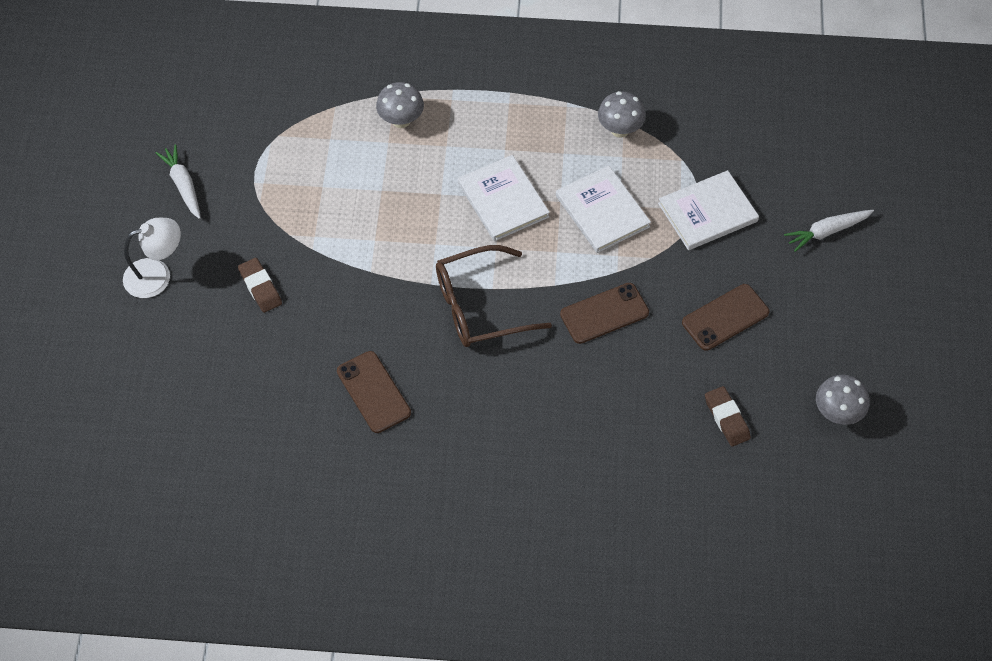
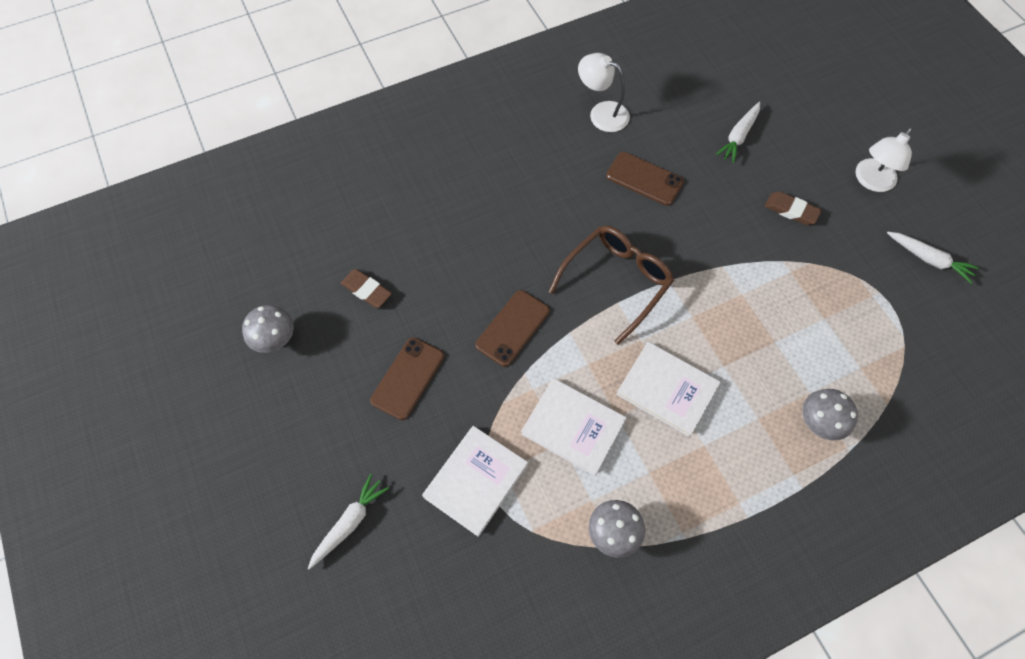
camera: 150 degrees right, 5 degrees up
none -> white lamp [578,53,630,132]
none -> white carrot [716,102,760,163]

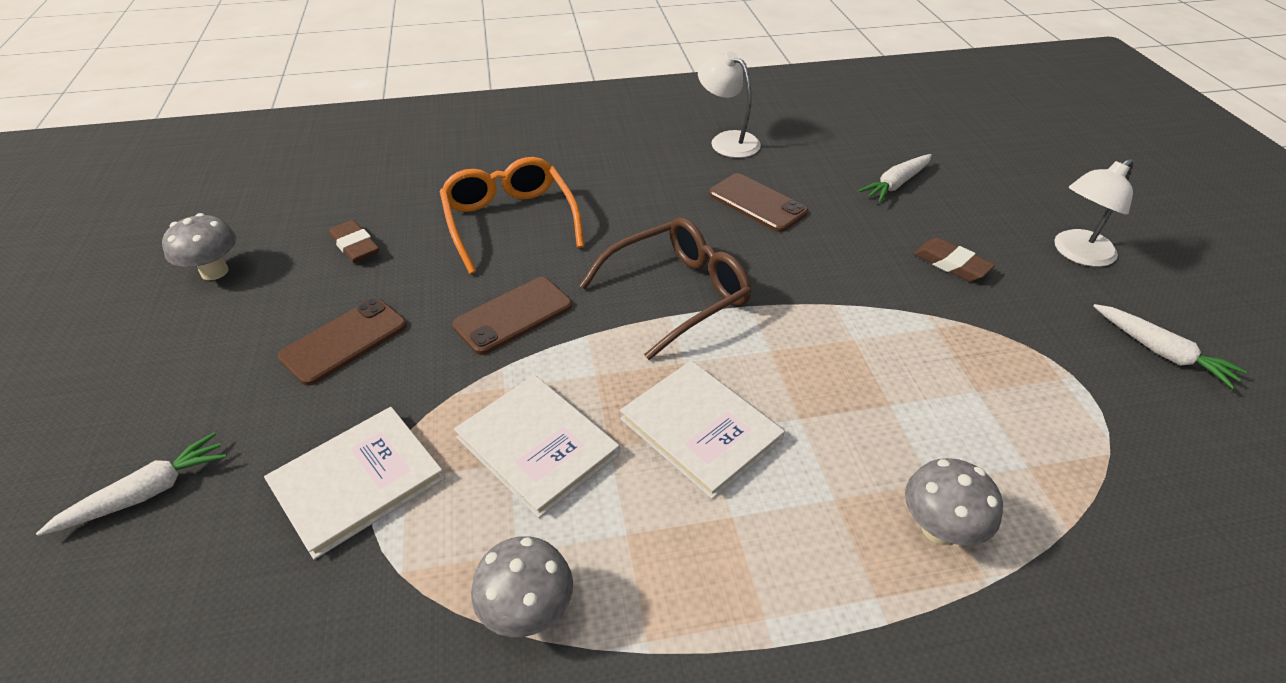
camera: 15 degrees right, 20 degrees down
none -> orange glasses [440,157,584,274]

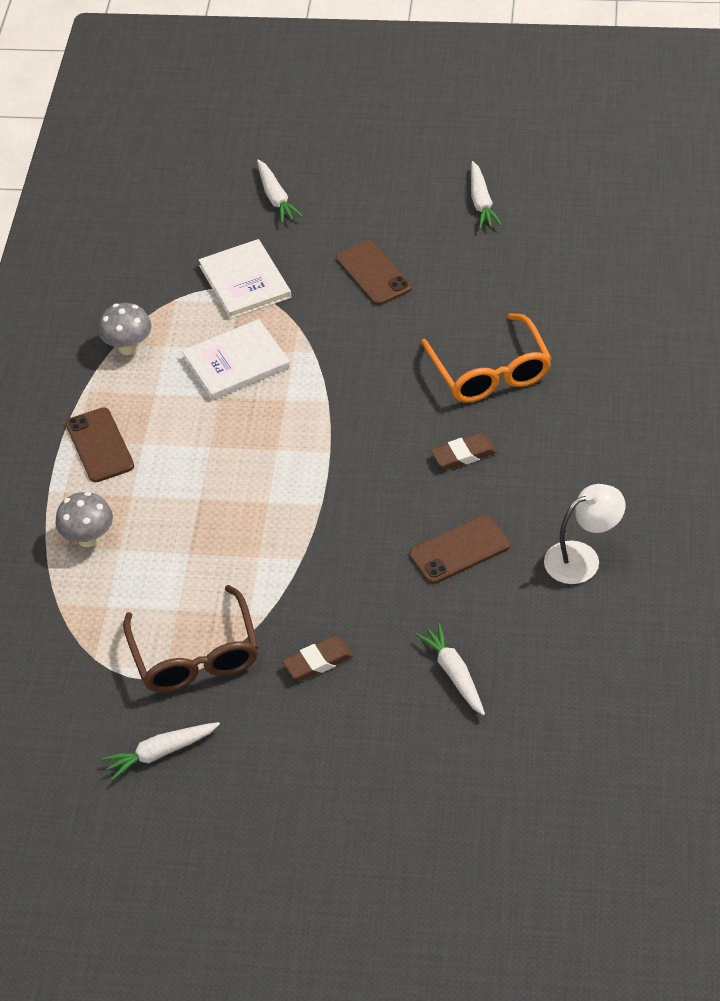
camera: 110 degrees right, 5 degrees up
grey mushroom [162,213,236,280] -> white carrot [471,161,502,229]
brown eraser [329,220,379,263] -> brown eraser moved to [431,433,497,470]
orange glasses [440,157,584,274] -> orange glasses turned 75 degrees clockwise [421,313,552,402]
brown phone [452,277,572,355] -> brown phone moved to [66,407,134,482]
brown glasses [579,217,751,360] -> brown glasses moved to [123,585,259,693]
white book [620,361,785,499] -> none
white lamp [1054,159,1134,267] -> none

